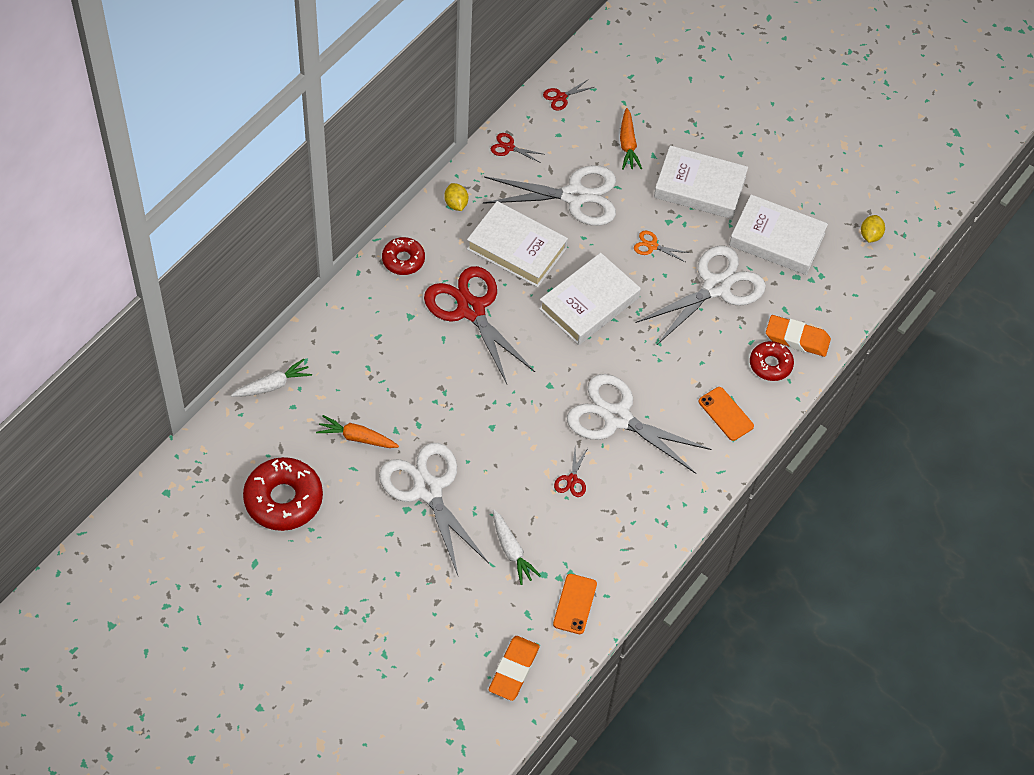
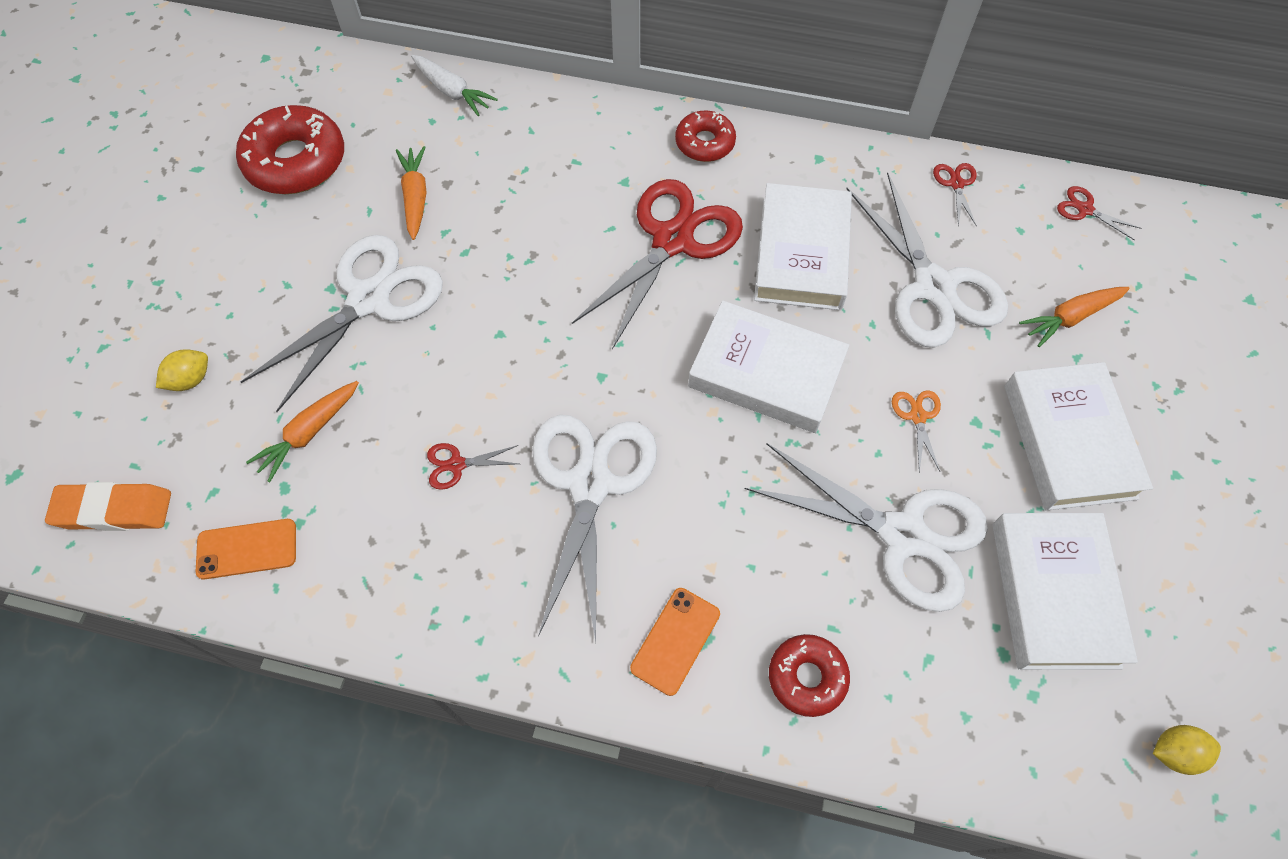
camera: 70 degrees right, 5 degrees up
yellow lemon [444,183,468,211] -> yellow lemon moved to [156,349,208,391]
white carrot [493,510,541,585] -> orange carrot [246,381,359,482]
orange eraser [766,315,831,357] -> none

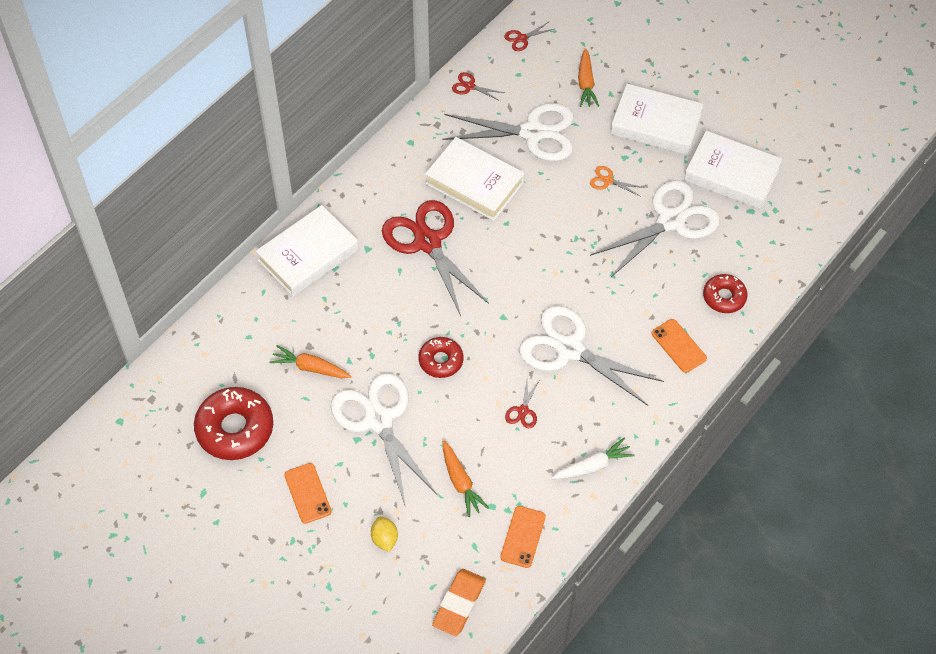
camera: 65 degrees left, 5 degrees down
white carrot [411,55,498,116] -> white carrot moved to [552,438,635,479]
red donut [675,111,736,162] -> red donut moved to [419,337,464,378]
white book [688,301,849,433] -> white book moved to [256,205,359,297]
yellow lemon [1153,725,1221,775] -> none
none -> orange phone [284,463,332,524]

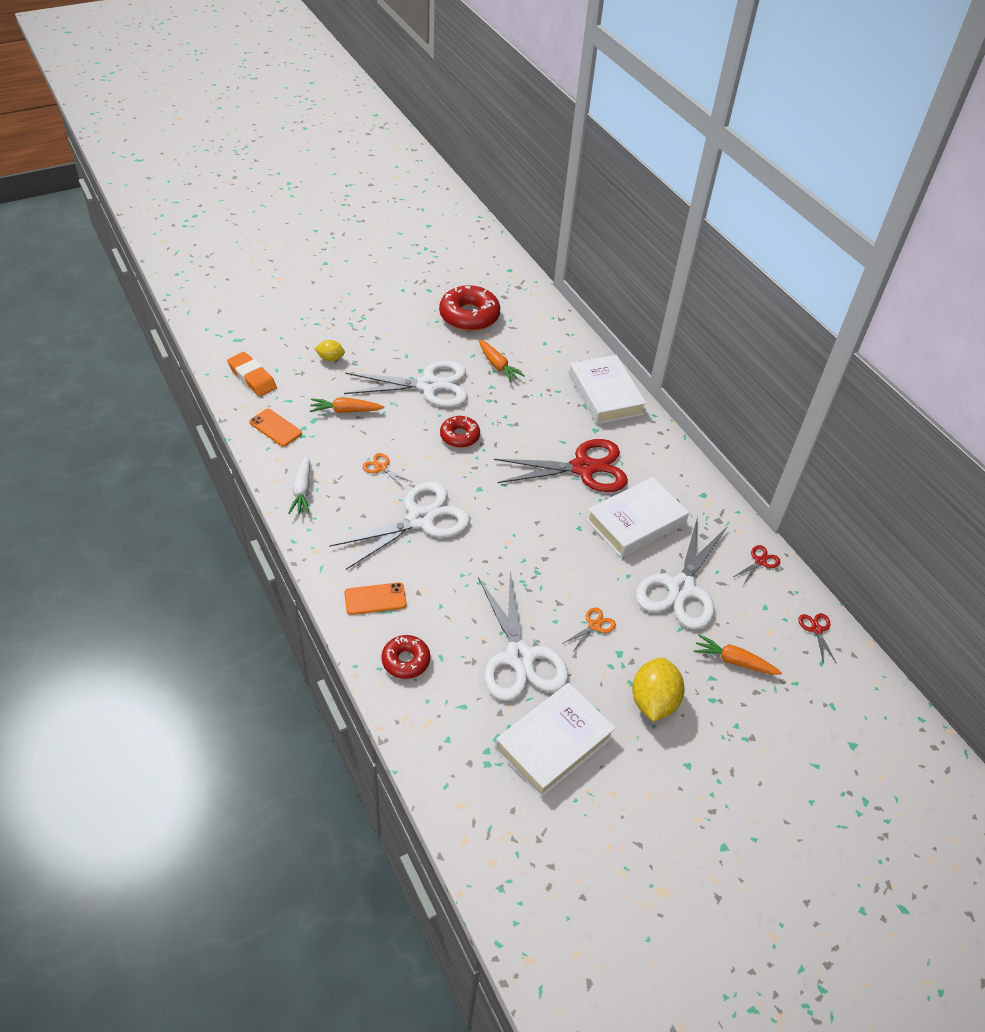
camera: 110 degrees right, 10 degrees down
orange carrot [269,345,351,378] -> orange carrot turned 105 degrees clockwise [478,339,525,382]
orange phone [284,463,332,524] -> none
red scissors [505,379,540,428] -> orange scissors [363,453,412,488]
white book [610,84,704,155] -> yellow lemon [632,657,685,722]

